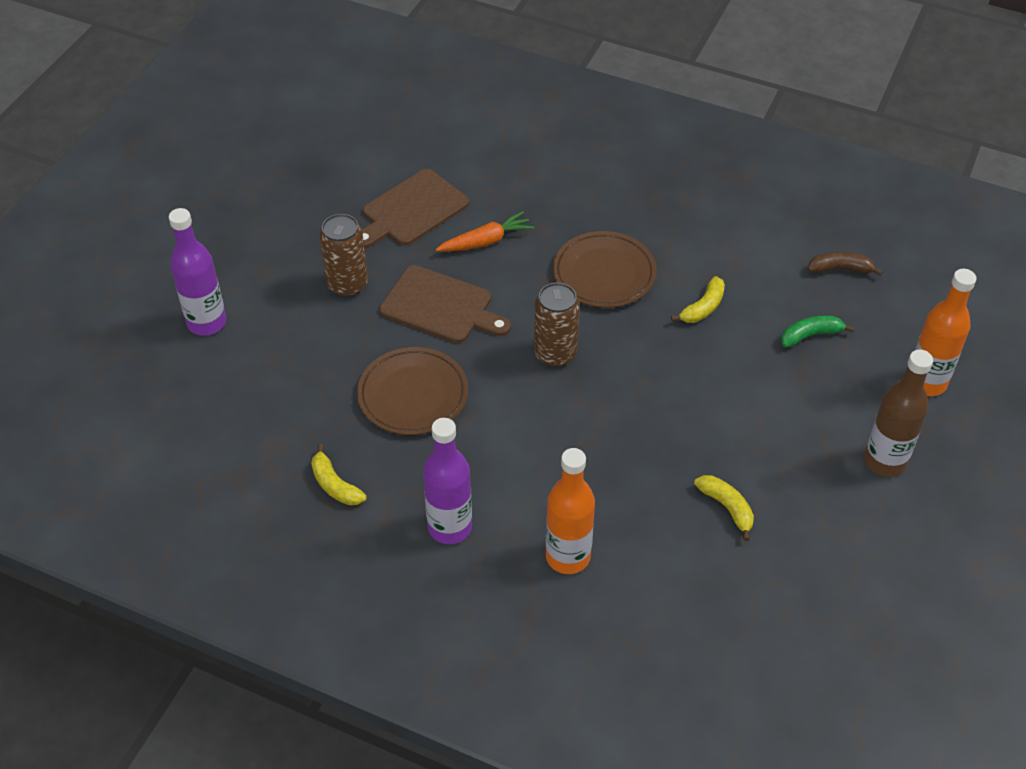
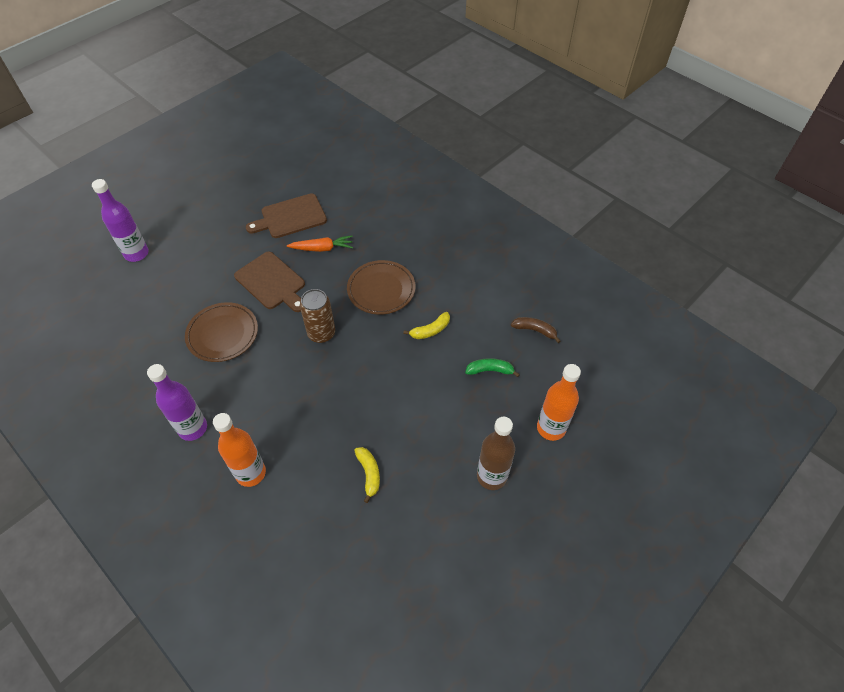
camera: 20 degrees right, 5 degrees up
yellow banana [311,444,367,505] -> none
brown can [319,214,368,297] -> none

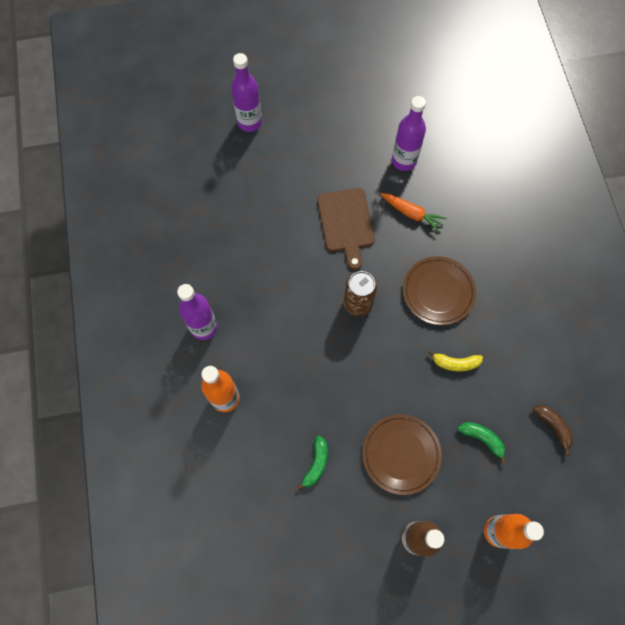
camera: 35 degrees right, 15 degrees up
brown plate [185,302,258,362] -> brown plate moved to [362,414,442,495]
brown cutting board [246,193,327,238] -> purple bottle [392,96,426,171]
yellow banana [354,447,380,503] -> green banana [297,436,328,491]

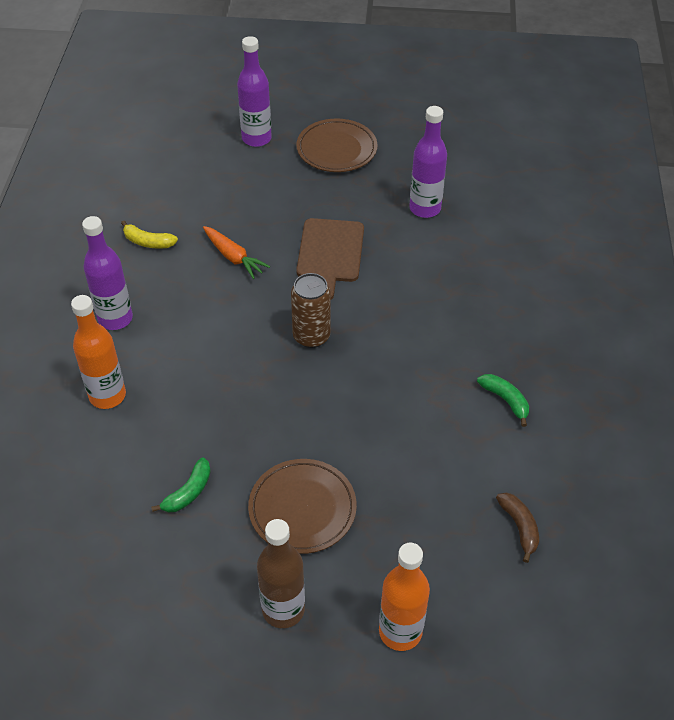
camera: 15 degrees right, 20 degrees down
orange carrot [381,193,447,232] -> orange carrot moved to [203,226,271,279]
brown plate [403,256,476,325] -> brown plate moved to [296,118,378,172]
yellow banana [428,350,483,371] -> yellow banana moved to [121,221,178,249]
green banana [458,422,506,464] -> green banana moved to [477,374,529,427]

